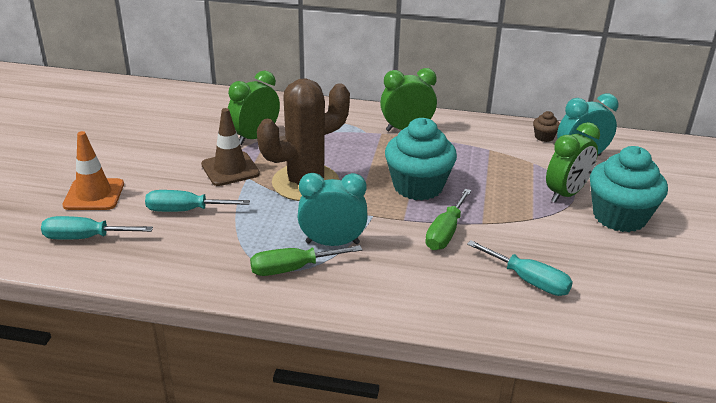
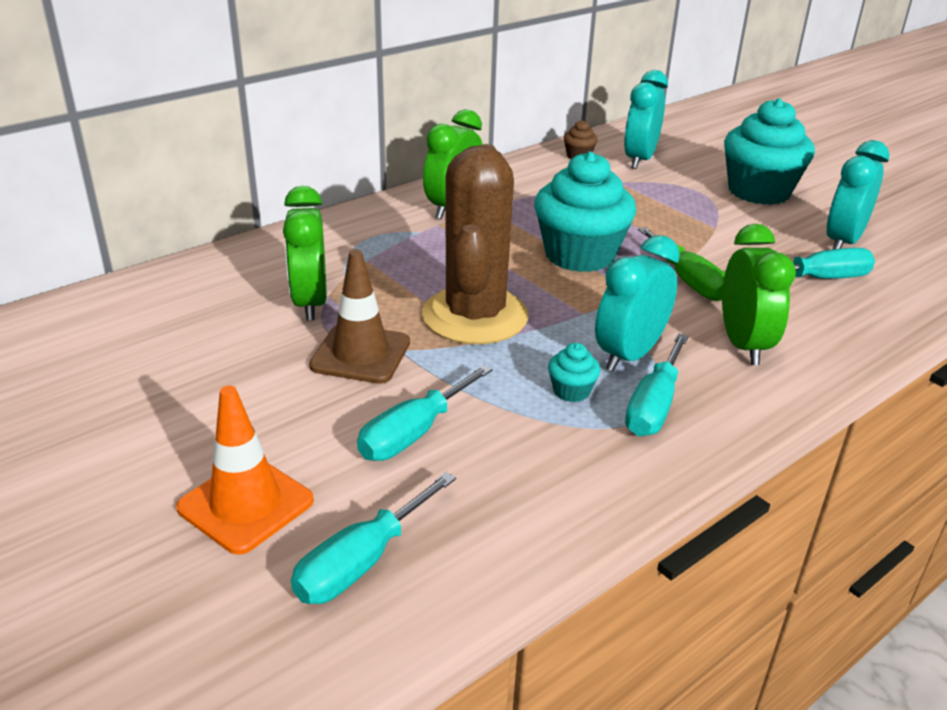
camera: 50 degrees left, 0 degrees up
green screwdriver [250,245,362,276] -> turquoise screwdriver [625,333,689,436]
green clock [546,122,600,203] -> green clock moved to [722,224,796,365]
none -> turquoise cupcake [548,343,601,402]
none -> turquoise clock [826,140,890,250]

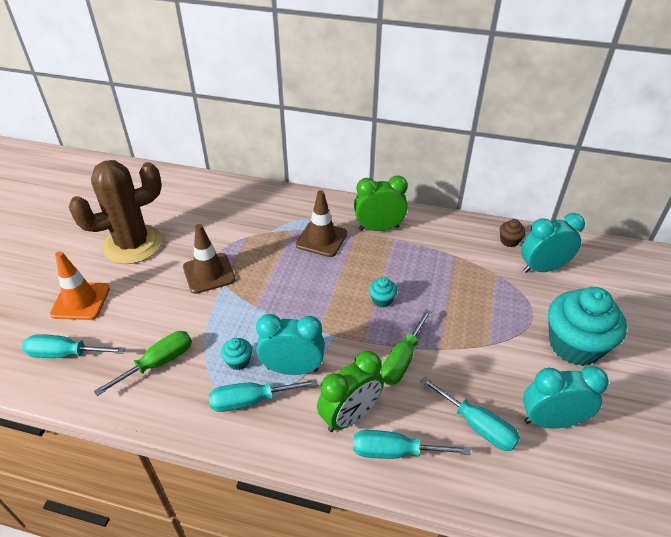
camera: 55 degrees right, 10 degrees up
green clock [283,186,327,321] -> none
turquoise screwdriver [357,365,493,461] -> turquoise screwdriver moved to [353,430,471,459]
brown cactus [422,144,529,344] -> brown cactus moved to [69,160,162,264]
turquoise cupcake [534,151,636,272] -> turquoise cupcake [369,277,397,307], size x0.42
none -> green screwdriver [94,331,192,396]
none -> brown traffic cone [296,190,347,257]

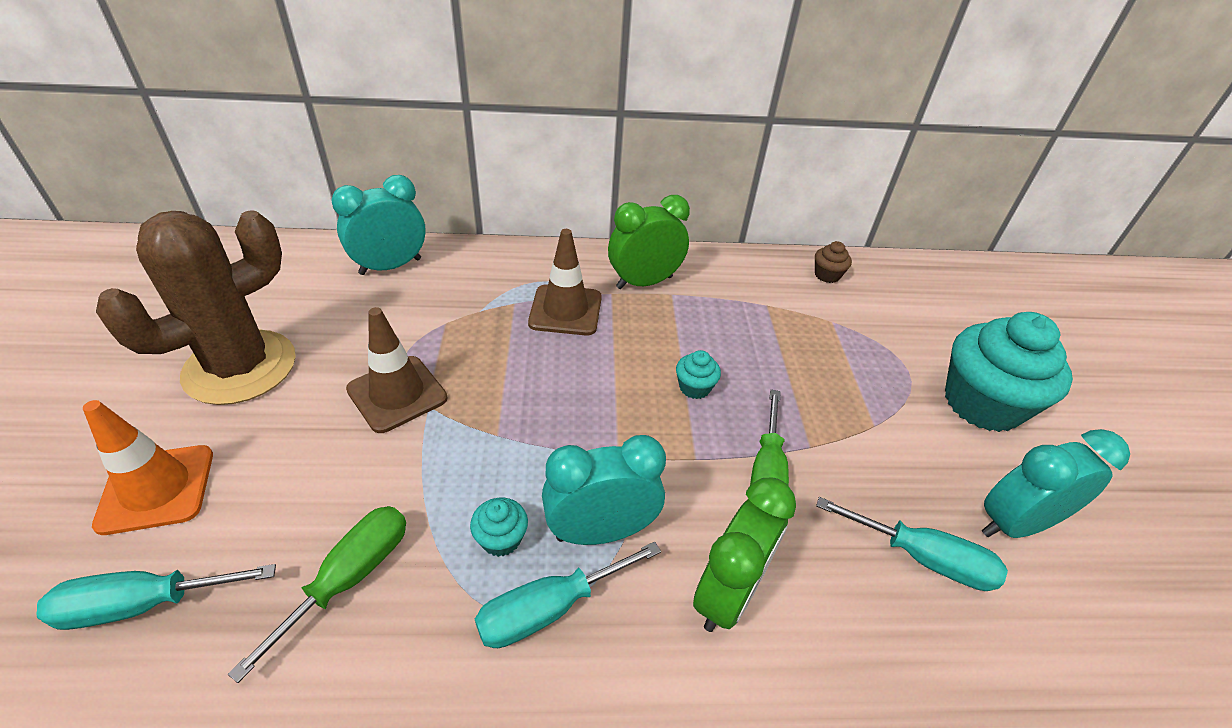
camera: 20 degrees left, 0 degrees up
turquoise screwdriver [353,430,471,459] -> none
turquoise clock [521,213,585,273] -> turquoise clock moved to [331,175,426,275]

